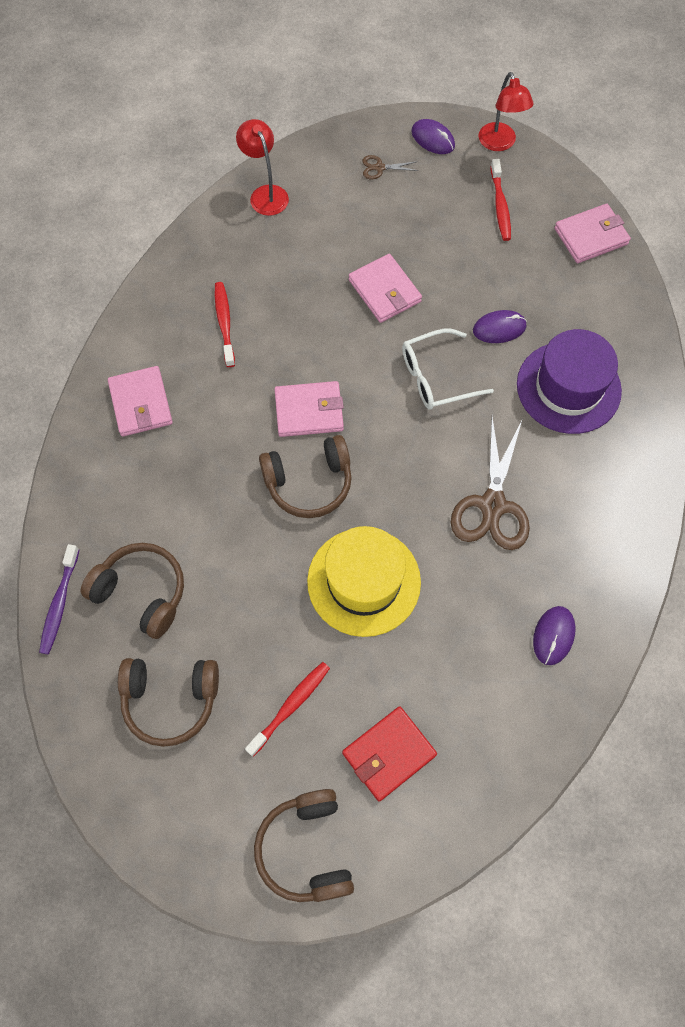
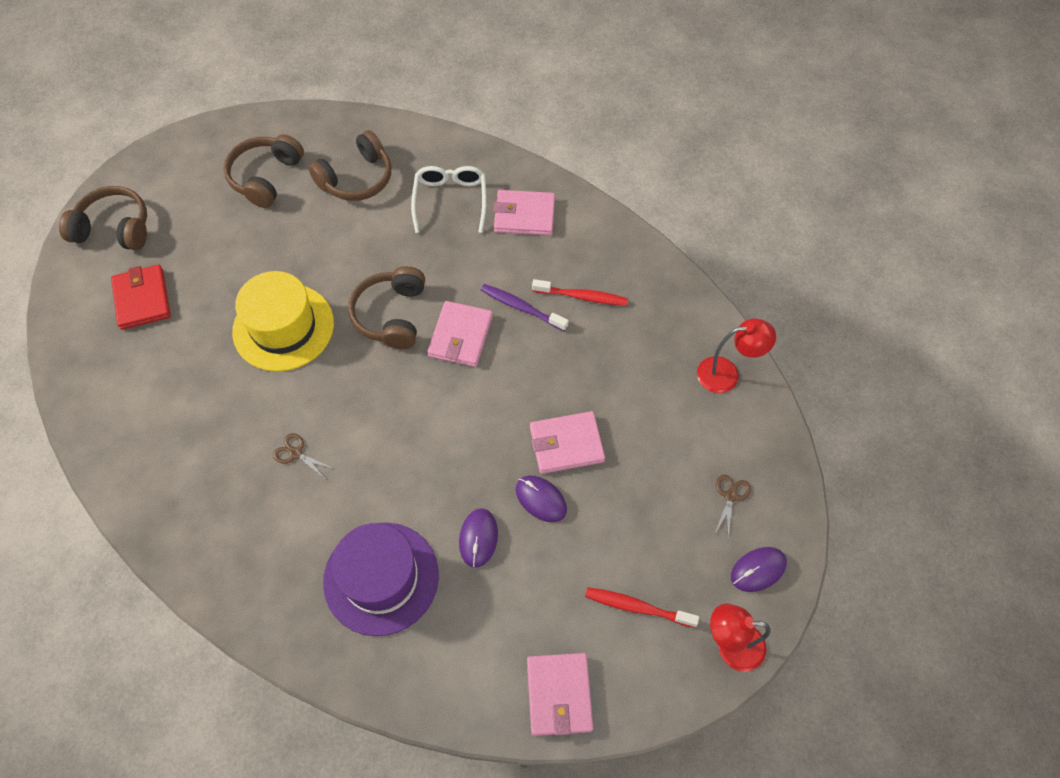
camera: 110 degrees right, 5 degrees down
purple toothbrush [39,544,79,654] -> purple toothbrush moved to [481,284,568,331]
red toothbrush [245,662,330,757] -> none
white glasses [402,329,494,409] -> white glasses moved to [411,166,486,233]
brown scissors [451,417,530,550] -> brown scissors [273,433,334,478], size x0.45
purple mouse [533,606,576,665] -> purple mouse moved to [515,476,567,522]

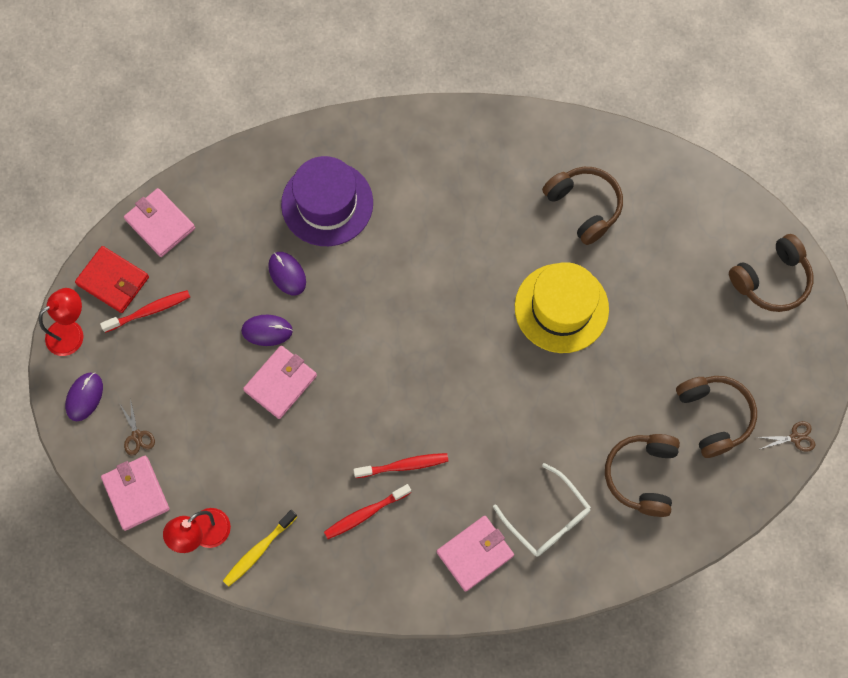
camera: 140 degrees right, 10 degrees up
red wallet [111,265,171,330] -> red wallet moved to [75,246,149,313]
brown scissors [273,433,334,478] -> brown scissors moved to [758,421,815,452]
brown headphones [348,266,425,349] -> brown headphones moved to [542,167,623,245]
pink wallet [427,301,493,367] -> pink wallet moved to [101,456,170,531]
purple toothbrush [481,284,568,331] -> red toothbrush [353,453,448,478]
none -> yellow toothbrush [223,510,297,587]

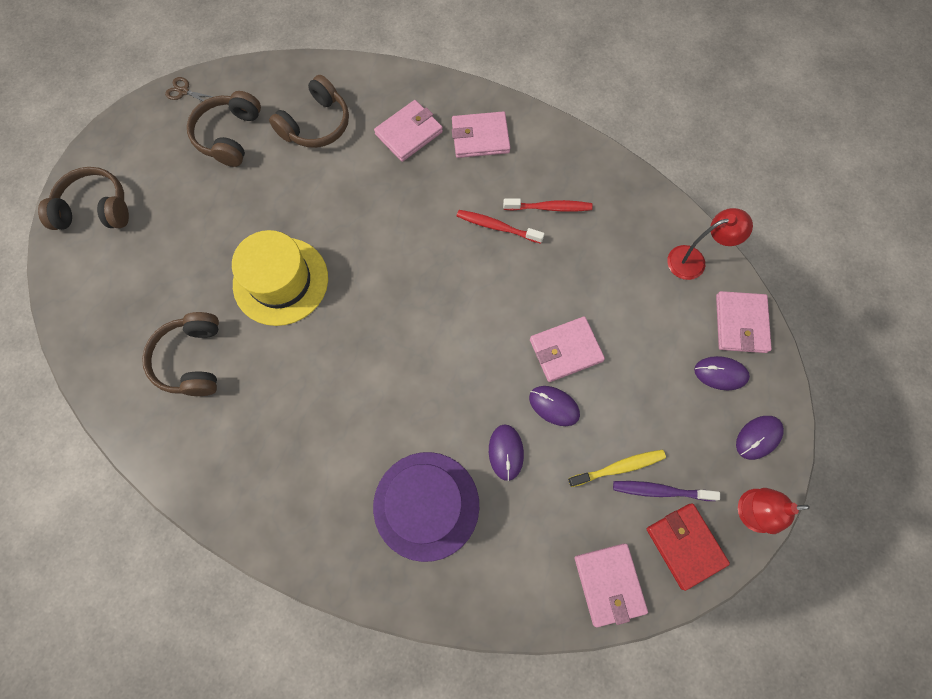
camera: 150 degrees left, 0 degrees up
red toothbrush [100,290,190,333] -> purple toothbrush [613,481,720,501]
brown scissors [119,398,155,456] -> purple mouse [694,356,750,390]
yellow toothbrush [223,510,297,587] -> yellow toothbrush moved to [568,449,666,487]
white glasses [493,463,591,556] -> pink wallet [374,100,443,162]

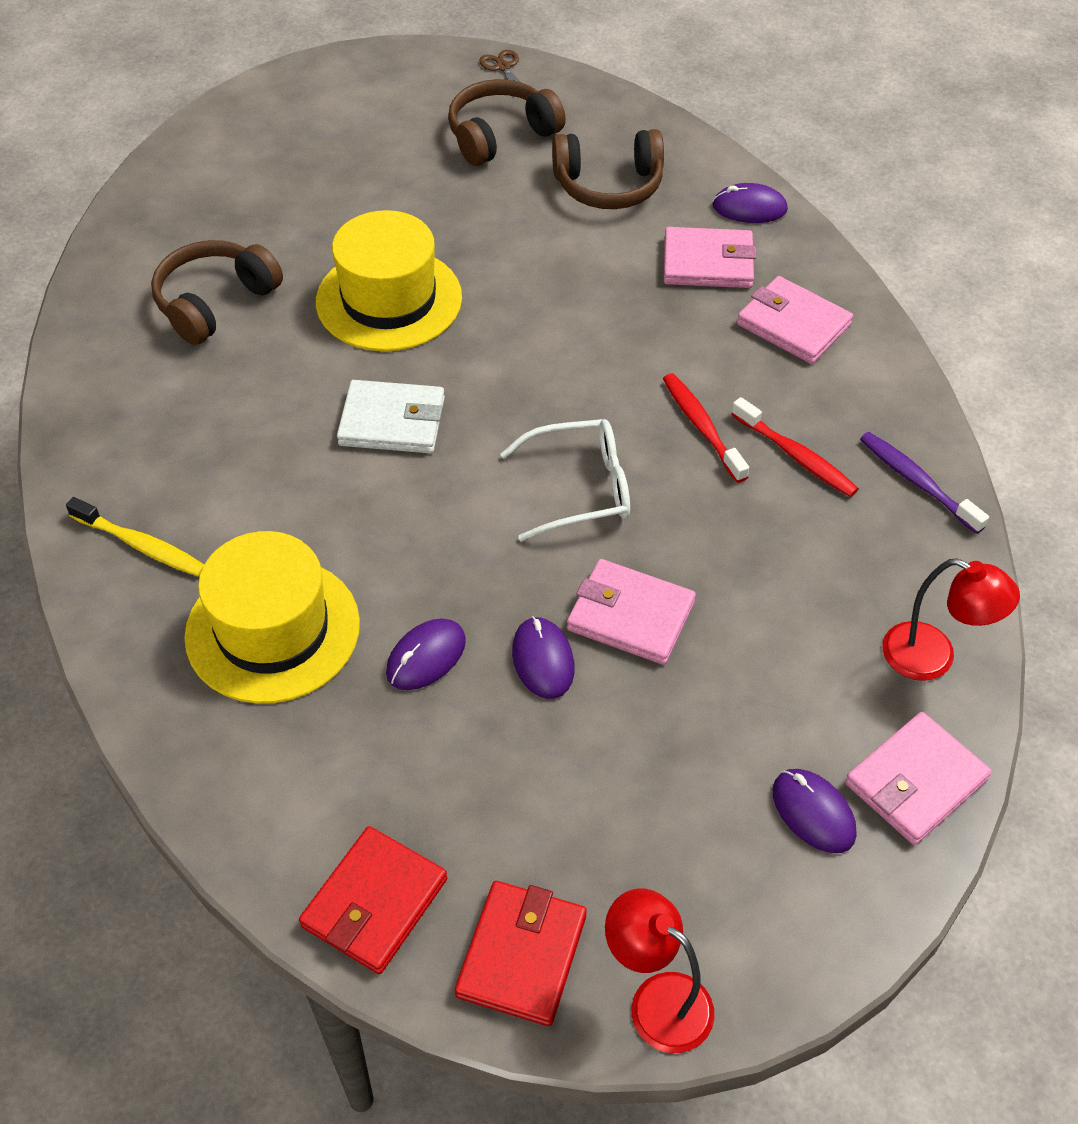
camera: 45 degrees right, 20 degrees down
brown headphones [38,167,129,230] -> none
purple hat [373,452,479,562] -> yellow hat [184,531,360,704]
yellow toothbrush [568,449,666,487] -> yellow toothbrush moved to [66,497,204,577]
pink wallet [575,544,648,628] -> red wallet [299,826,447,974]
purple toothbrush [613,481,720,501] -> purple toothbrush moved to [860,432,989,534]
purple mouse [736,416,784,460] -> purple mouse moved to [712,183,788,223]
none -> white wallet [337,380,445,453]
none -> white glasses [500,419,630,541]

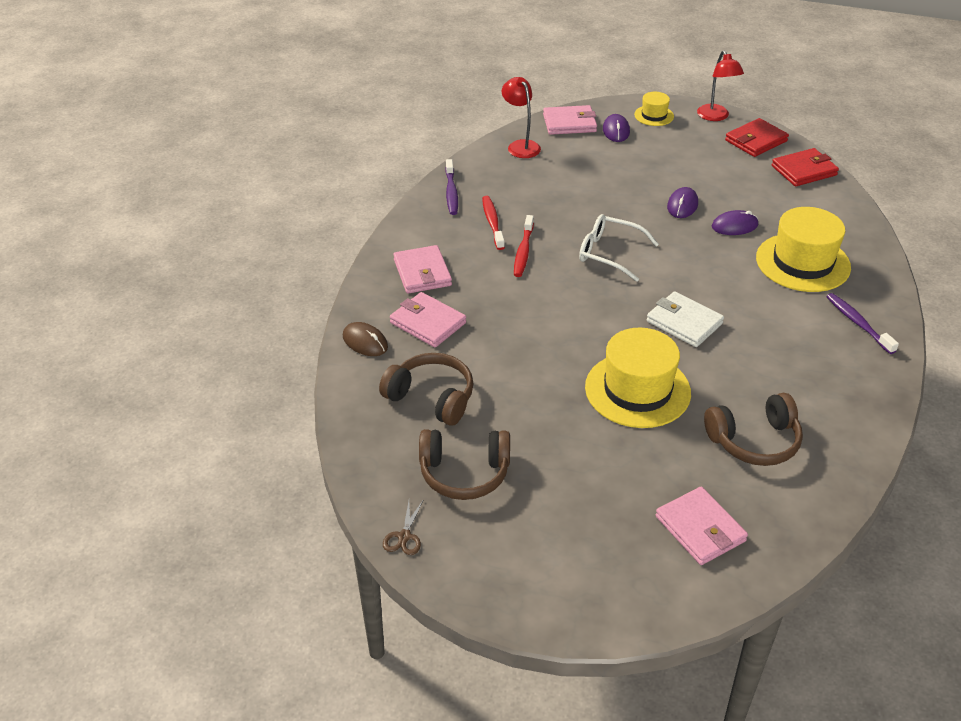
camera: 145 degrees left, 10 degrees down
yellow toothbrush [66,497,204,577] -> purple toothbrush [826,293,899,354]
pink wallet [567,559,696,665] -> pink wallet moved to [656,487,748,565]
purple mouse [712,183,788,223] -> brown mouse [343,322,388,356]
none -> yellow hat [634,92,674,126]

